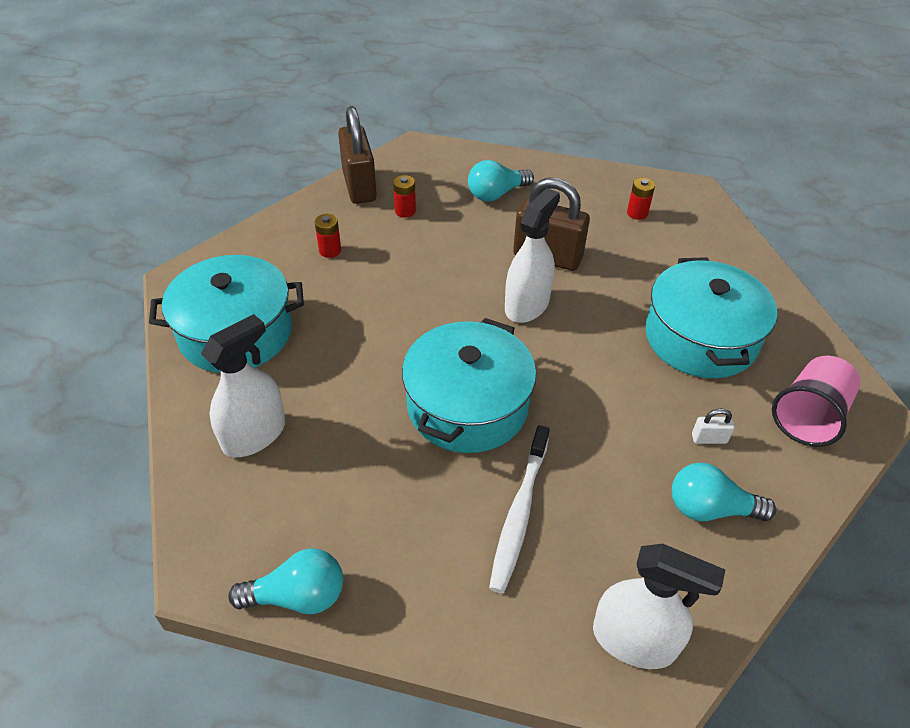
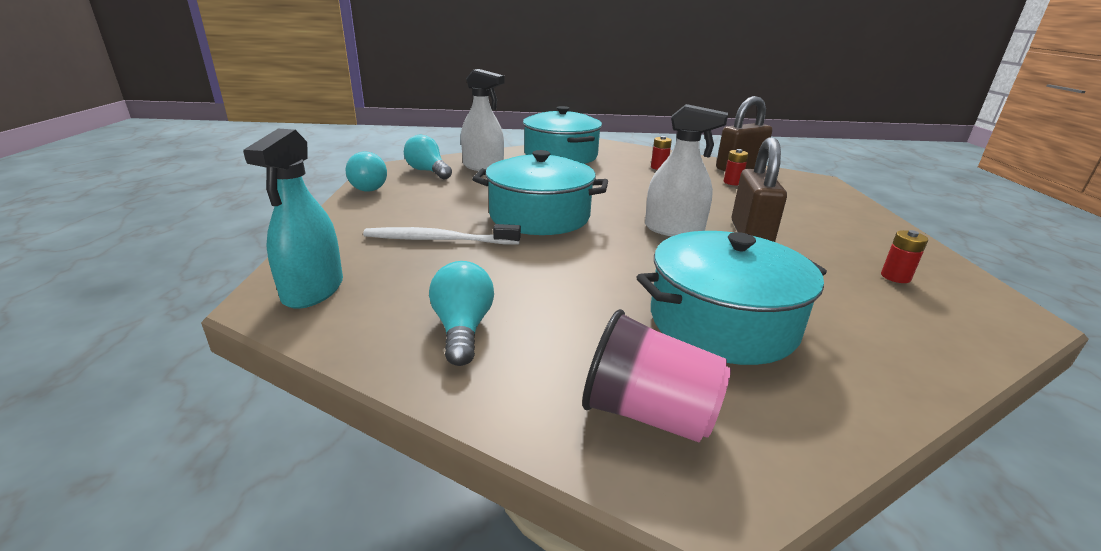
camera: 75 degrees right, 20 degrees down
turquoise light bulb [468,160,534,201] -> turquoise light bulb moved to [404,135,452,179]
white spray bottle [593,544,725,669] -> turquoise spray bottle [243,129,343,309]
white padlock [692,408,735,444] -> none

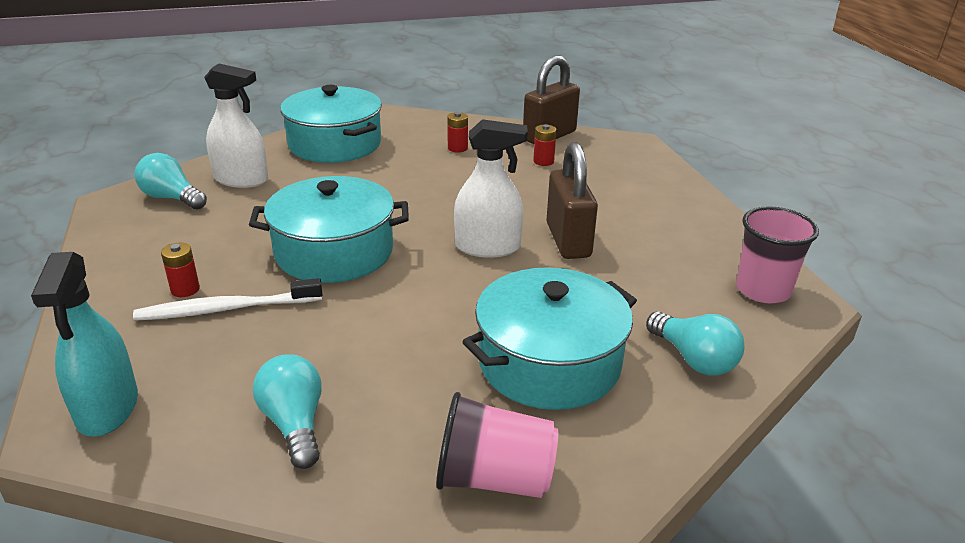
camera: 15 degrees left, 5 degrees up
turquoise light bulb [346,152,387,192] -> turquoise light bulb moved to [646,311,745,376]
red battery [881,230,928,283] -> red battery moved to [161,243,200,297]
none -> pink cup [736,206,819,303]

